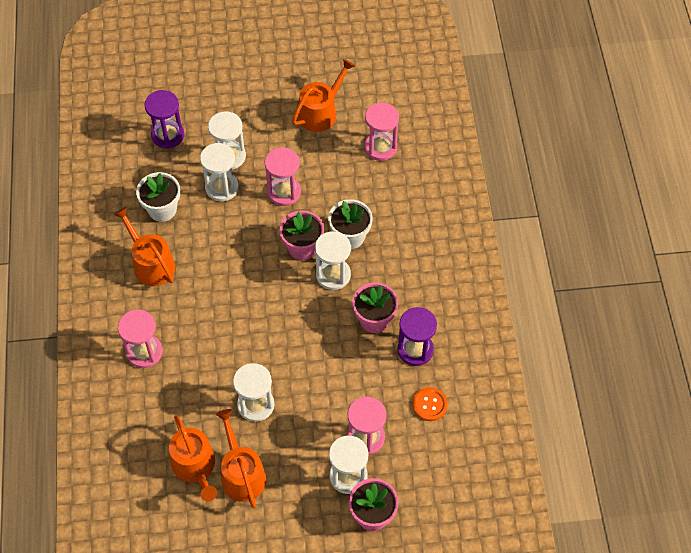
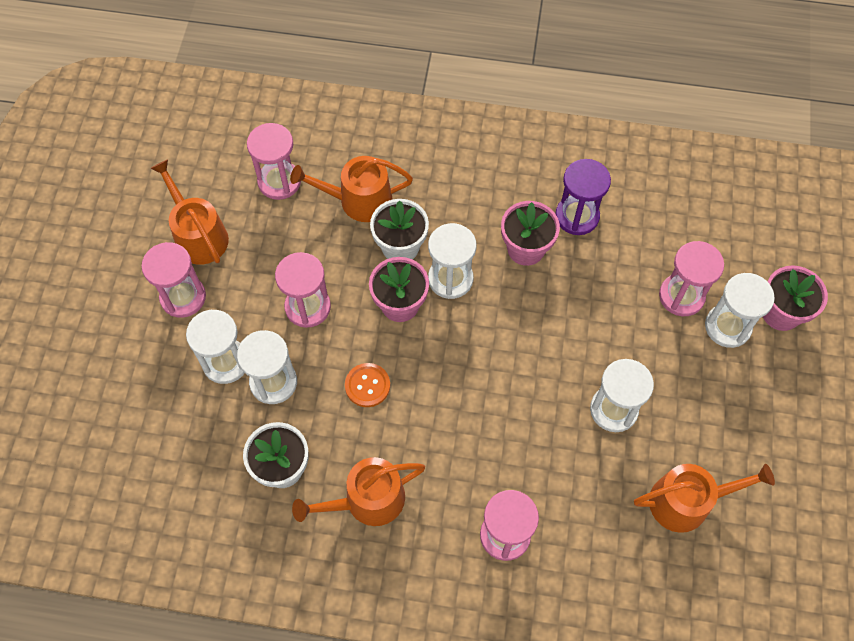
camera: 75 degrees left, 5 degrees up
purple hourglass [145,90,184,149] -> none
orange watering can [216,409,266,508] -> orange watering can moved to [290,156,413,222]
orange button [412,387,448,421] -> orange button moved to [345,363,390,407]
none -> pink hourglass [141,242,206,318]

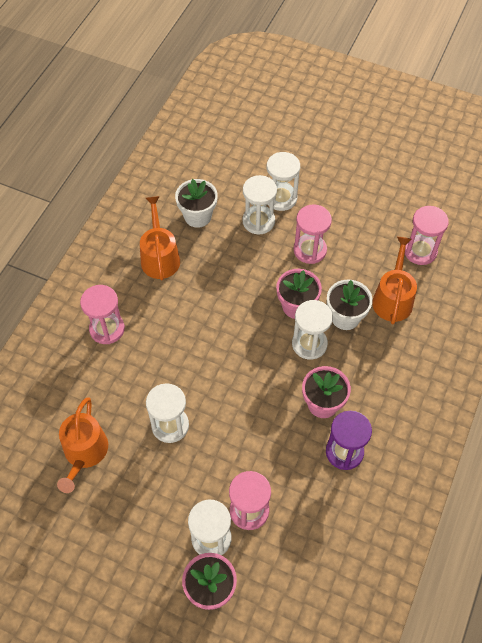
camera: 105 degrees right, 5 degrees down
pink hourglass [141,242,206,318] -> none
orange watering can [150,159,229,265] -> none
orange button [345,363,390,407] -> none

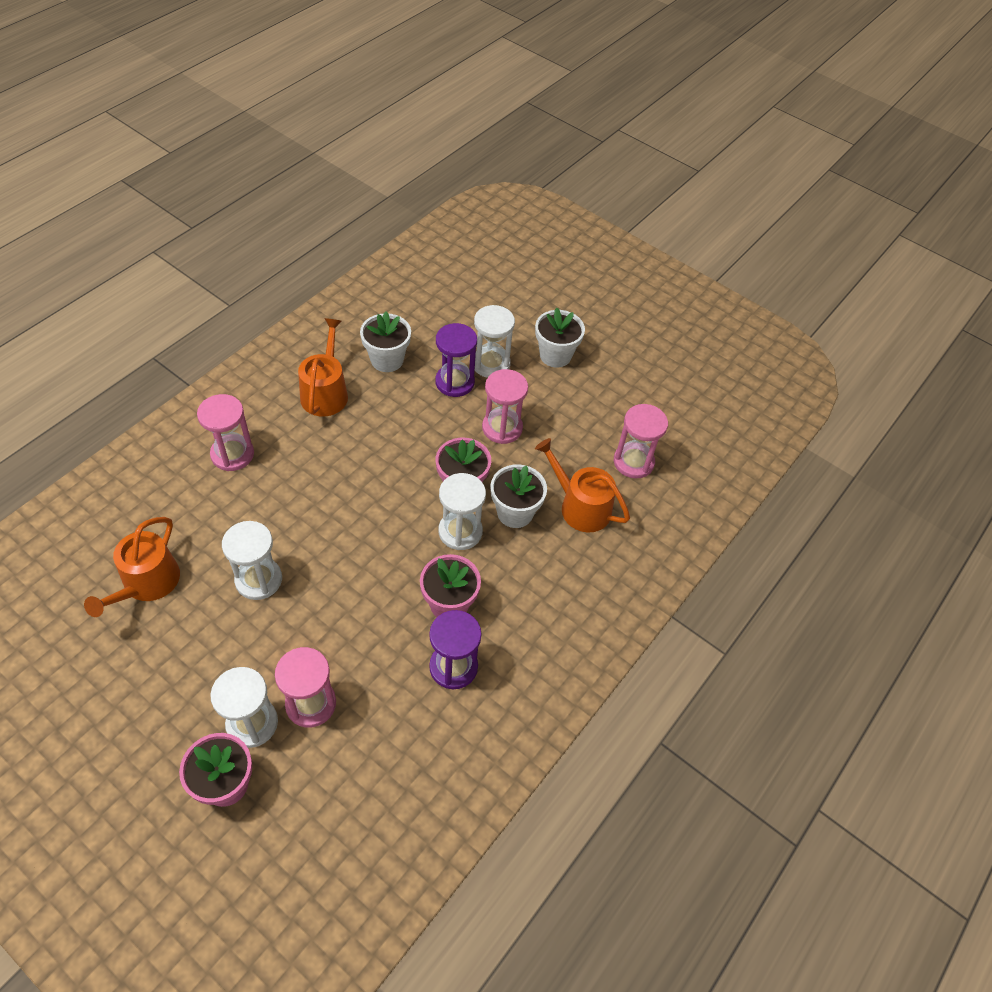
camera: 10 degrees right, 5 degrees down
white hourglass [243,175,277,235] -> purple hourglass [435,323,477,397]
orange watering can [372,237,417,324] -> orange watering can turned 75 degrees counterclockwise [535,438,630,532]
none -> white flower pot [535,308,585,368]

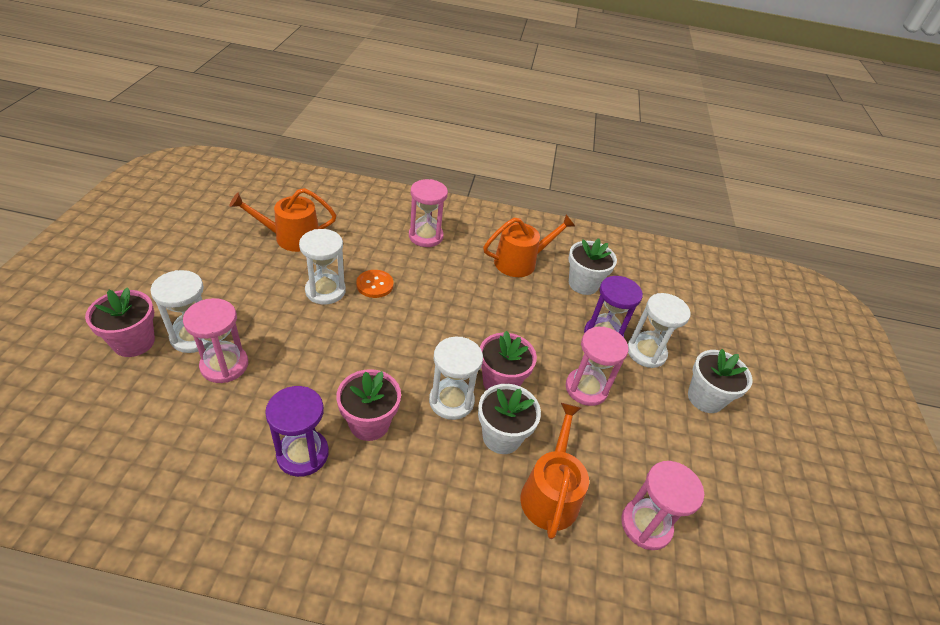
camera: 60 degrees right, 10 degrees down
none -> orange button [356,270,394,298]

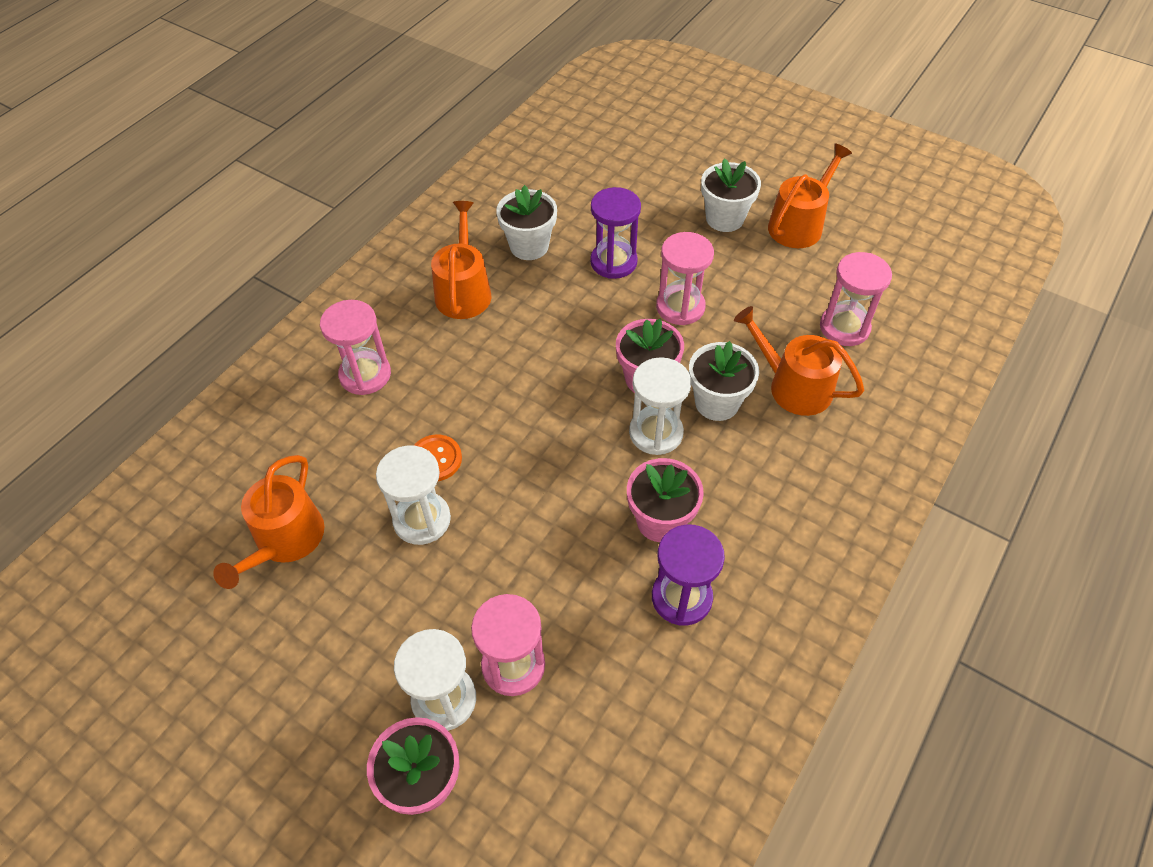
camera: 60 degrees left, 10 degrees up
white hourglass [628,293,691,368] -> none
none -> orange watering can [768,144,852,248]

